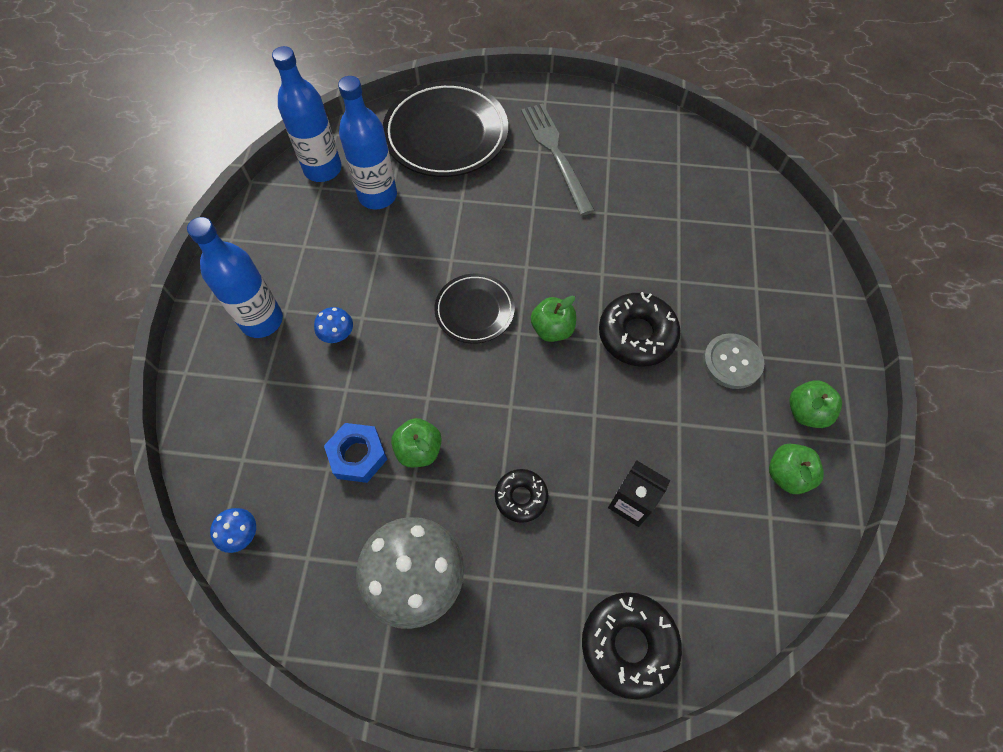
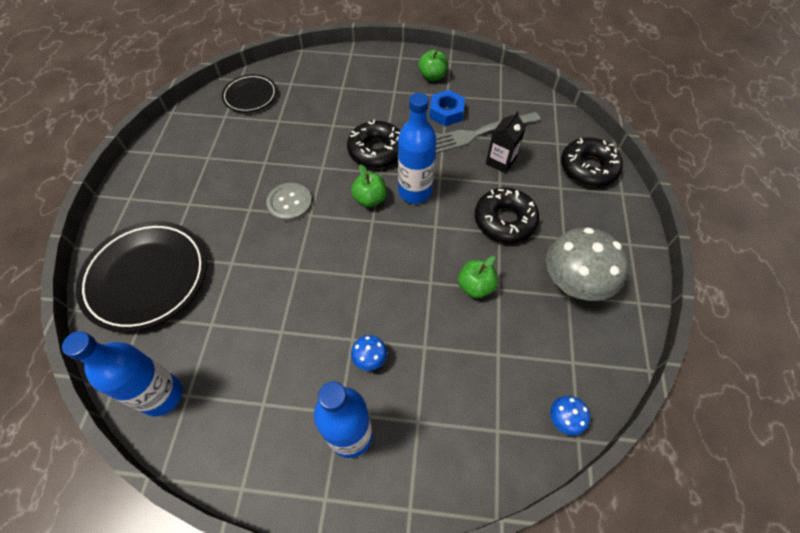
camera: 90 degrees left, 5 degrees down
blue nut [324,423,387,483] -> blue nut moved to [429,90,465,126]
blue bottle [338,76,397,209] -> blue bottle moved to [398,93,437,204]
black plate [434,274,515,344] -> black plate moved to [222,74,277,112]
black donut [495,469,548,523] -> black donut [475,187,539,243], size x1.67
grey fork [521,103,595,216] -> grey fork moved to [435,112,541,154]
grey button [703,333,765,389] -> grey button moved to [266,183,312,221]
green apple [769,444,824,494] -> none

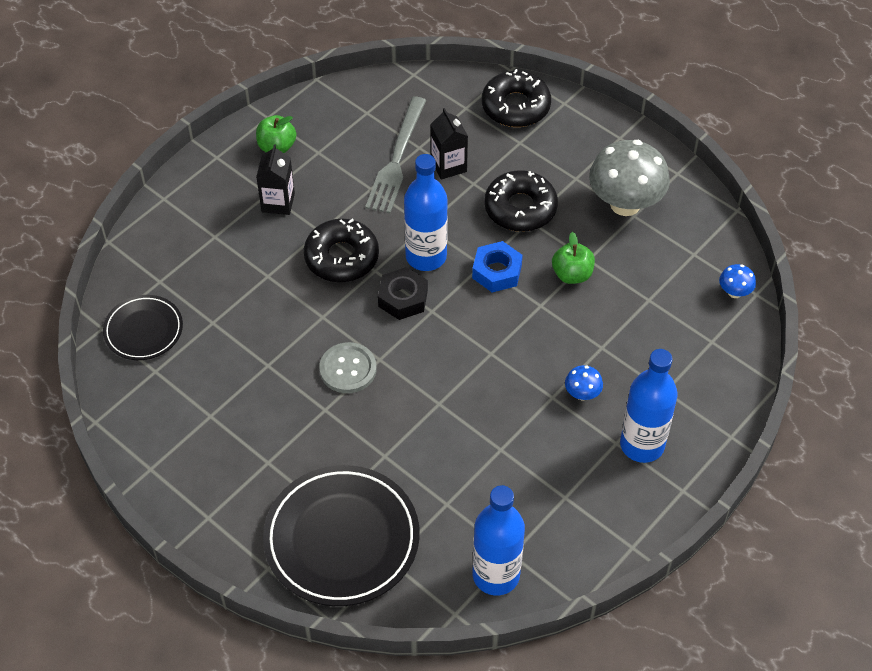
camera: 55 degrees left, 5 degrees down
green apple [351,164,387,207] -> black nut [378,267,428,320]
blue nut [429,90,465,126] -> blue nut moved to [472,241,523,292]
none -> black carton [256,144,295,215]

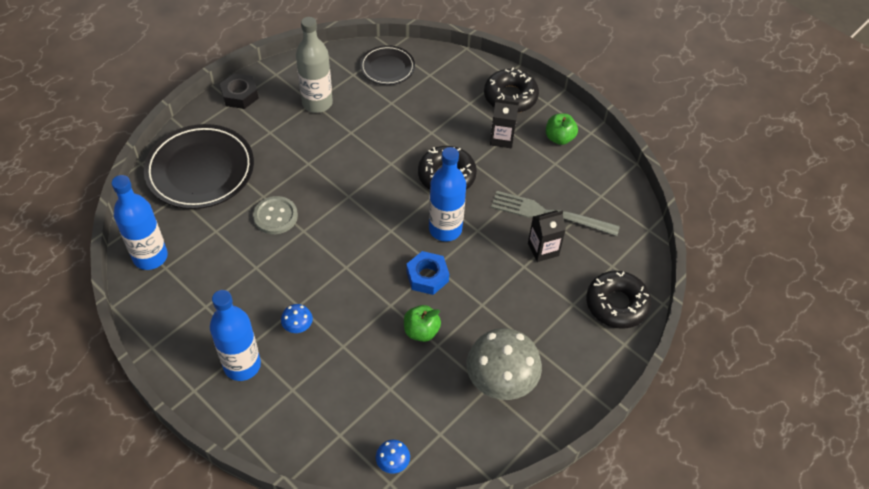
camera: 90 degrees right, 0 degrees up
grey button [319,342,377,393] -> grey button moved to [253,196,298,234]
black nut [378,267,428,320] -> black nut moved to [220,73,259,109]
black donut [484,170,558,232] -> black donut moved to [484,68,539,113]
none -> grey bottle [296,17,333,113]

